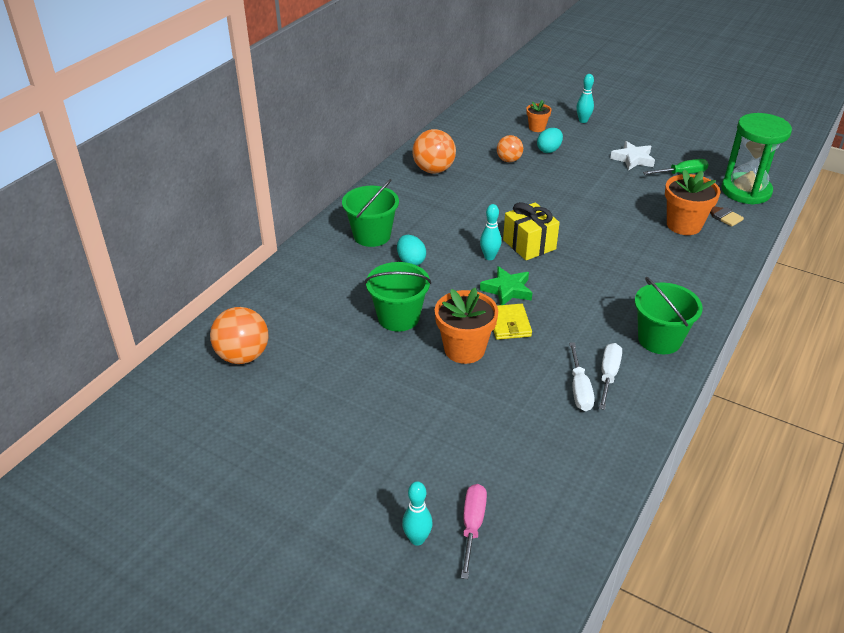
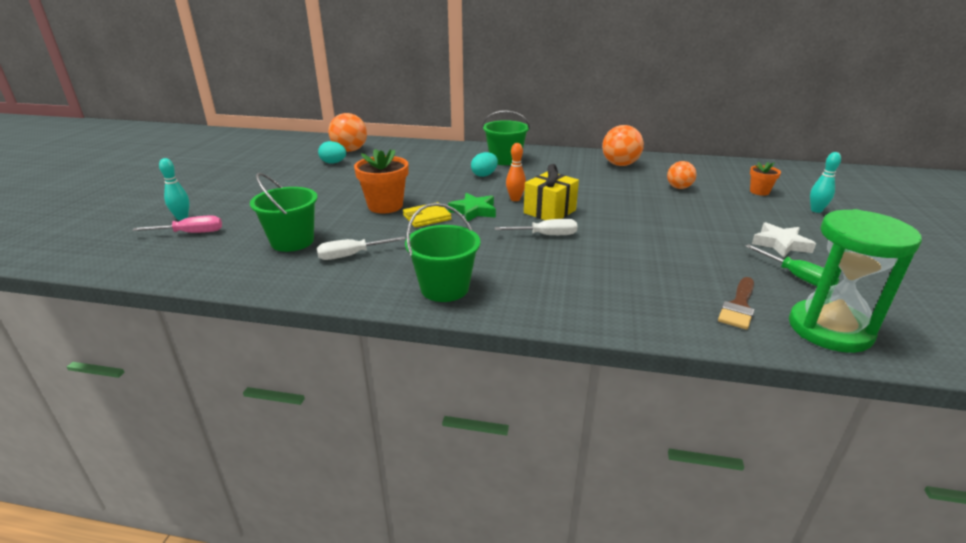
camera: 70 degrees right, 10 degrees down
green bucket [365,262,431,332] -> green bucket moved to [250,173,318,252]
turquoise bowling pin [480,204,501,260] -> orange bowling pin [506,143,526,201]
turquoise egg [537,128,563,153] -> turquoise egg moved to [318,141,346,164]
white screwdriver [599,343,622,410] -> white screwdriver moved to [495,219,577,235]
orange flower pot [665,170,721,235] -> none

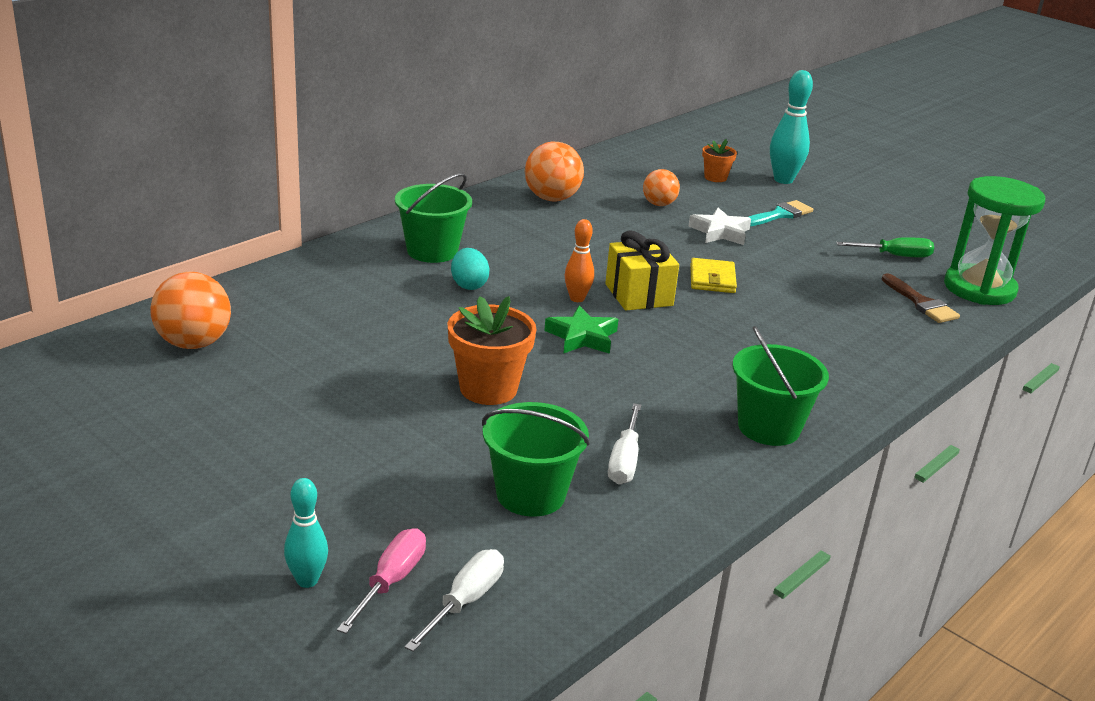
camera: 60 degrees left, 0 degrees up
turquoise egg [318,141,346,164] -> none
yellow wallet [403,202,452,227] -> yellow wallet moved to [690,258,737,293]
white screwdriver [495,219,577,235] -> white screwdriver moved to [404,549,504,652]
white star [752,222,816,258] -> white star moved to [688,208,751,245]
turquoise bowling pin [810,152,841,213] -> turquoise bowling pin [770,70,813,184], size x1.62
none -> turquoise brush [749,200,813,226]

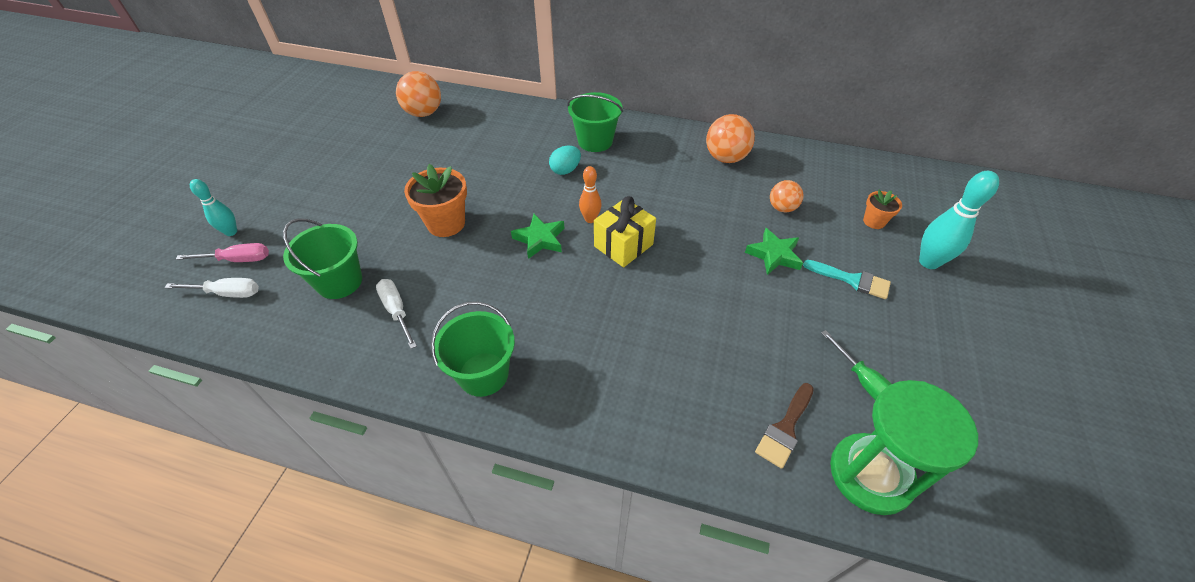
camera: 65 degrees right, 20 degrees up
white screwdriver [608,403,641,484] -> white screwdriver turned 75 degrees clockwise [376,279,417,349]
white star [688,208,751,245] -> green star [745,228,803,275]
yellow wallet [690,258,737,293] -> none

